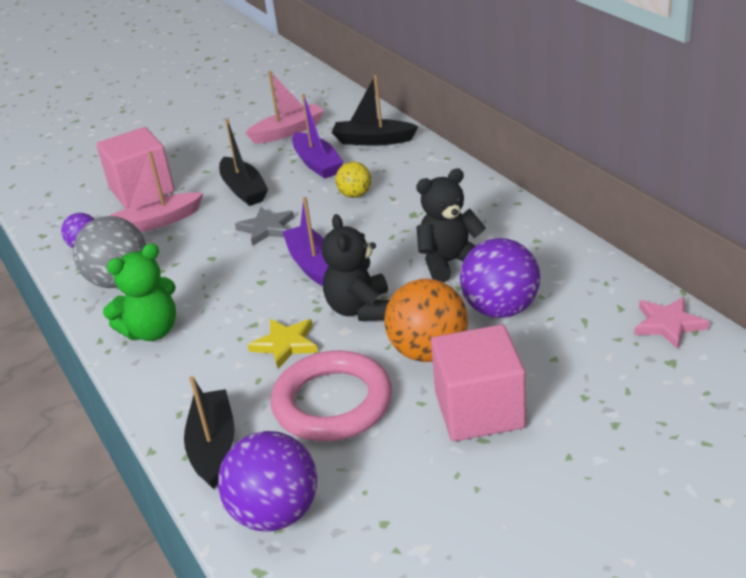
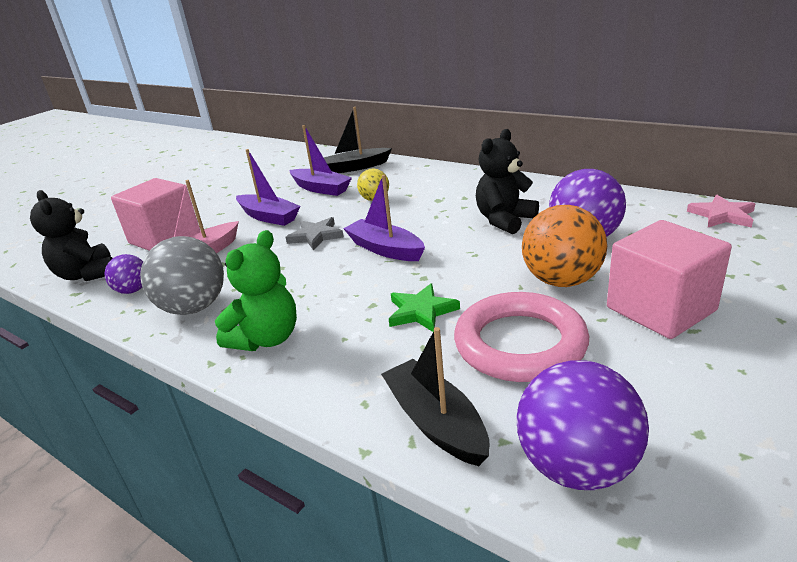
camera: 25 degrees left, 5 degrees down
black boat [219,119,268,206] -> purple boat [236,149,300,226]
pink boat [245,71,324,144] -> none
yellow star [248,319,318,369] -> green star [389,283,460,332]
black teddy bear [322,214,390,321] -> black teddy bear moved to [30,190,113,281]

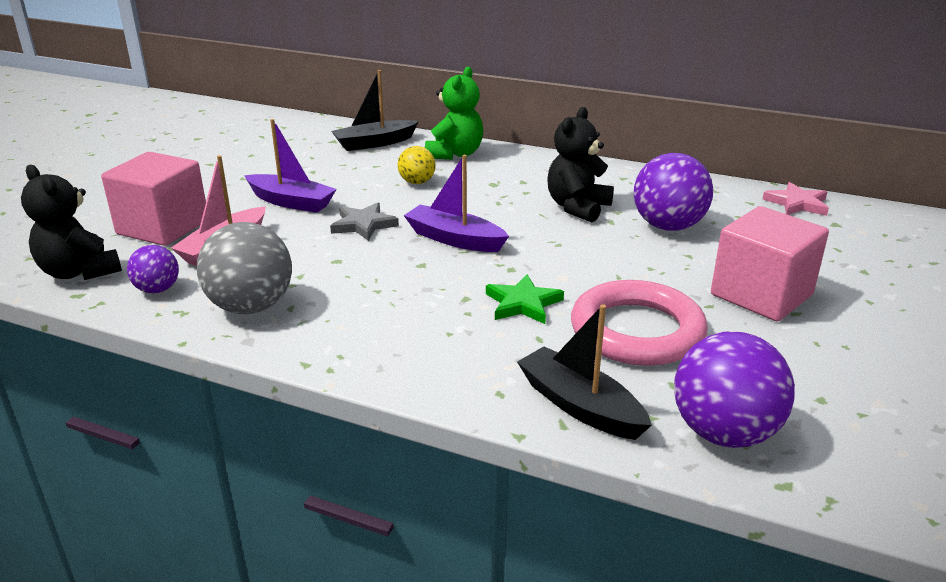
camera: 15 degrees left, 0 degrees up
green teddy bear [215,230,297,351] -> green teddy bear moved to [425,67,483,160]
purple boat [290,125,352,196] -> none
orange ball [522,205,607,287] -> none

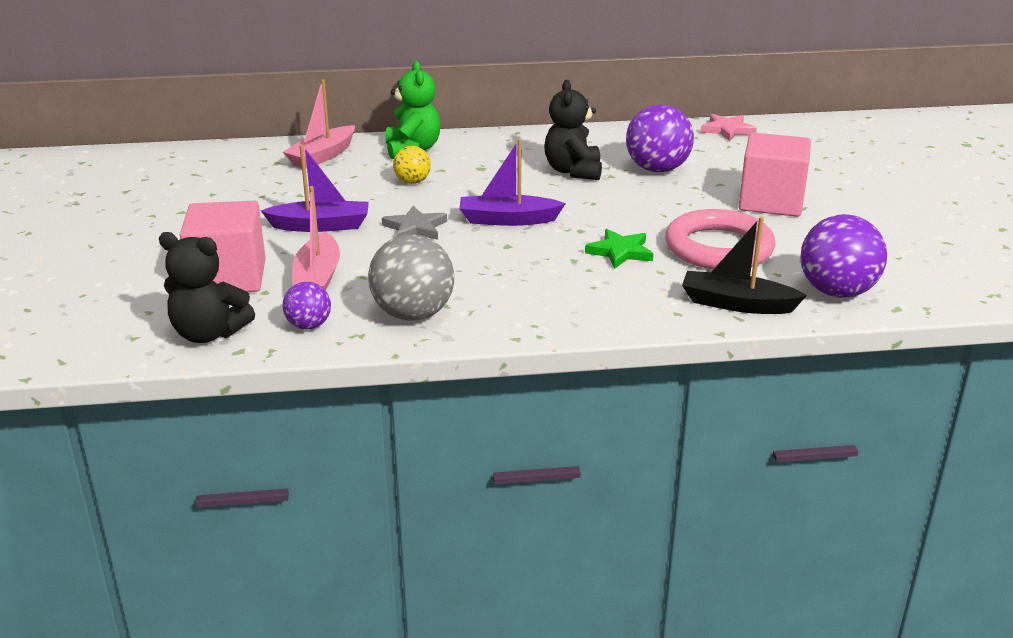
camera: 30 degrees left, 0 degrees up
black boat [331,70,419,151] -> pink boat [283,79,355,169]

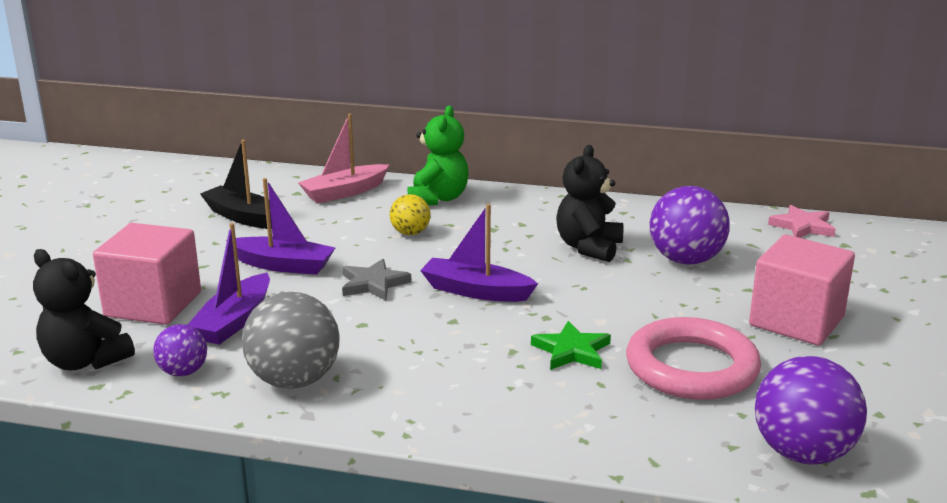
camera: 20 degrees right, 5 degrees down
pink boat [292,186,340,291] -> purple boat [188,223,270,345]
black boat [682,217,807,314] -> black boat moved to [200,140,272,229]

